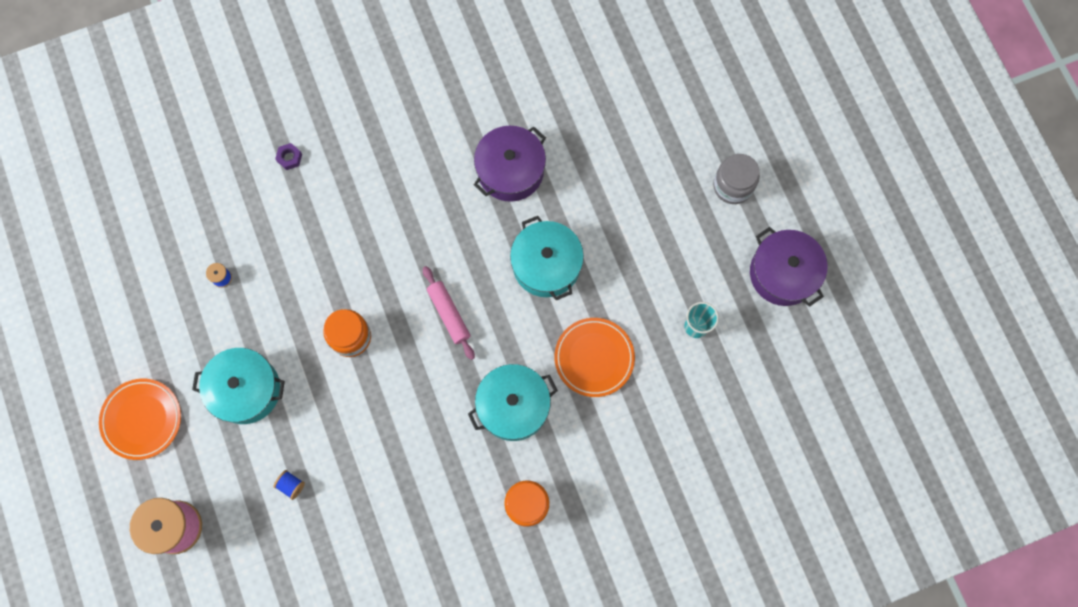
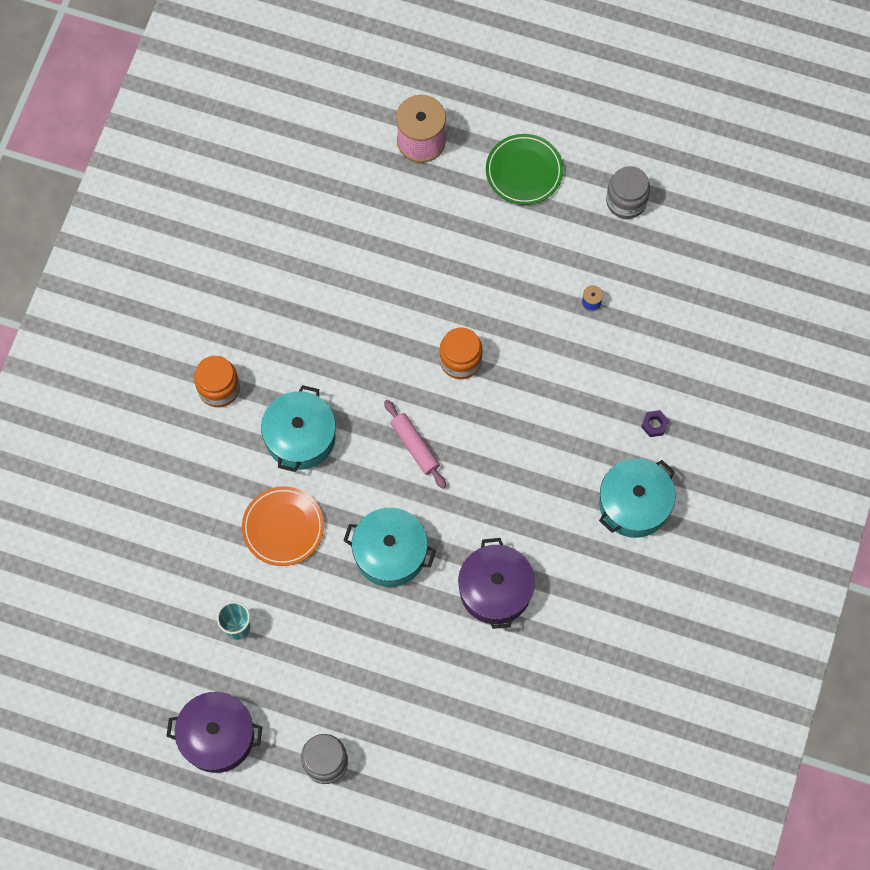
camera: 130 degrees right, 5 degrees down
orange plate [99,379,181,460] -> green plate [486,134,563,205]
turquoise pot [192,348,285,424] -> turquoise pot moved to [599,459,676,538]
blue spool [274,470,305,500] -> none
pink rolling pin [423,266,475,360] -> pink rolling pin turned 45 degrees clockwise [384,400,446,489]
none -> grey jar [606,166,650,219]

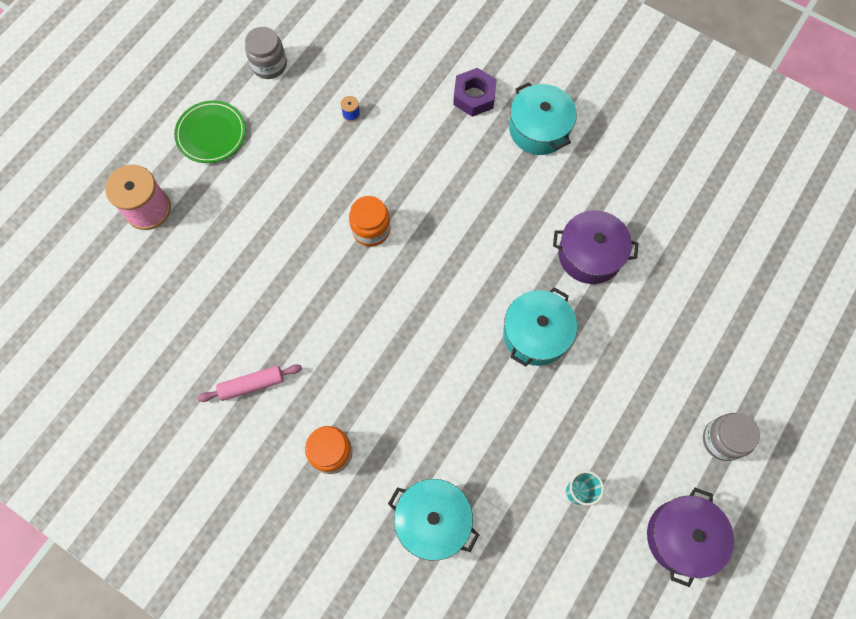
camera: 75 degrees left, 0 degrees up
orange plate [242,486,324,566] -> none
turquoise pot [261,385,336,472] -> turquoise pot moved to [388,479,479,561]
pink rolling pin [384,400,446,489] -> pink rolling pin moved to [197,364,302,402]
purple nut [641,410,669,437] -> purple nut [453,68,497,117], size x1.98

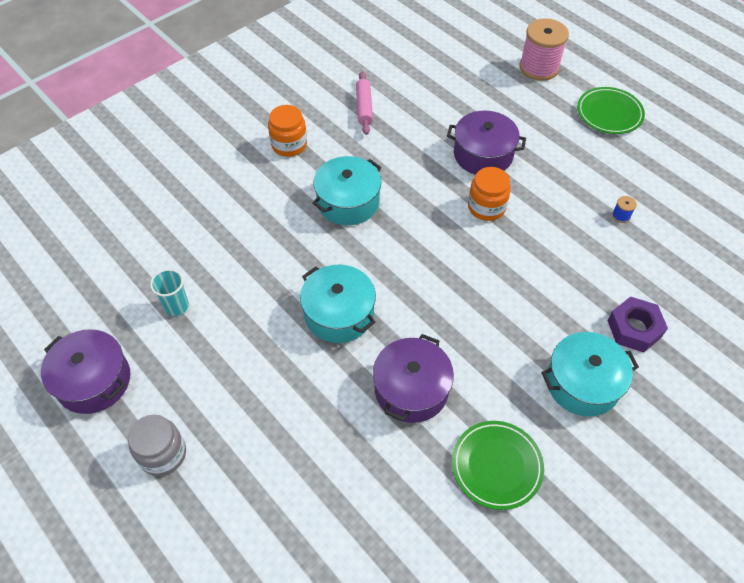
camera: 105 degrees right, 15 degrees down
grey jar [245,27,287,79] -> none
turquoise pot [388,479,479,561] -> turquoise pot moved to [312,156,382,225]
none -> purple pot [447,111,526,175]
none -> green plate [452,421,544,510]

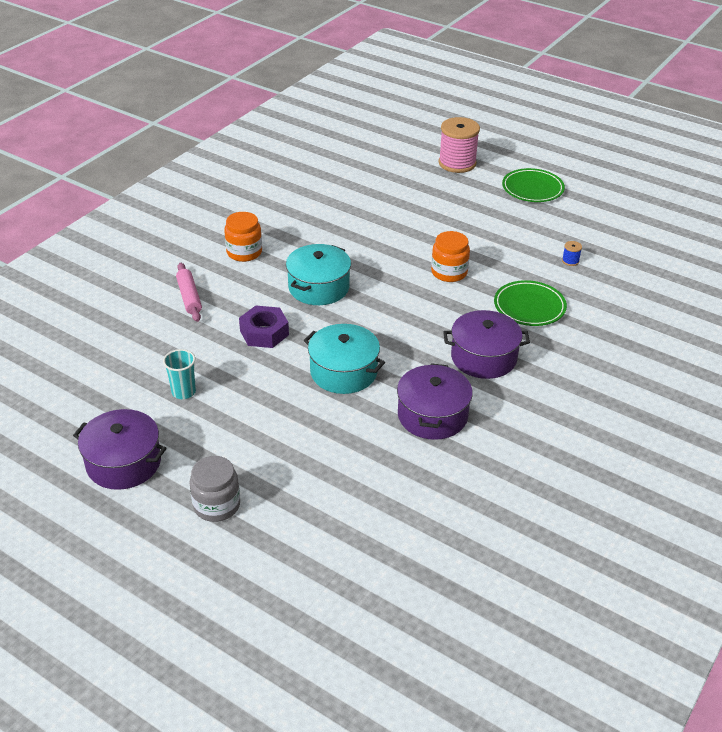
camera: 15 degrees left, 15 degrees down
pink rolling pin [356,71,373,135] -> pink rolling pin moved to [176,263,202,322]
purple pot [447,111,526,175] -> purple pot moved to [443,310,530,379]
green plate [452,421,544,510] -> green plate moved to [494,280,567,326]
turquoise pot [542,332,639,416] -> none
purple nut [607,296,668,352] -> purple nut moved to [239,306,289,348]

